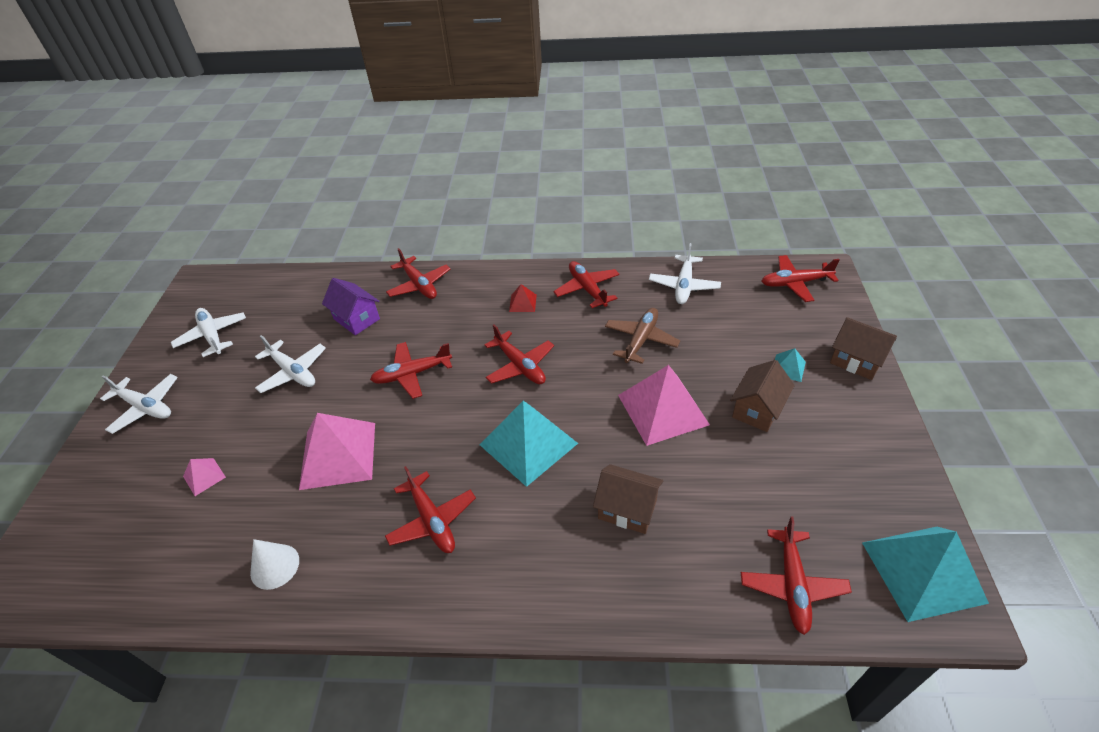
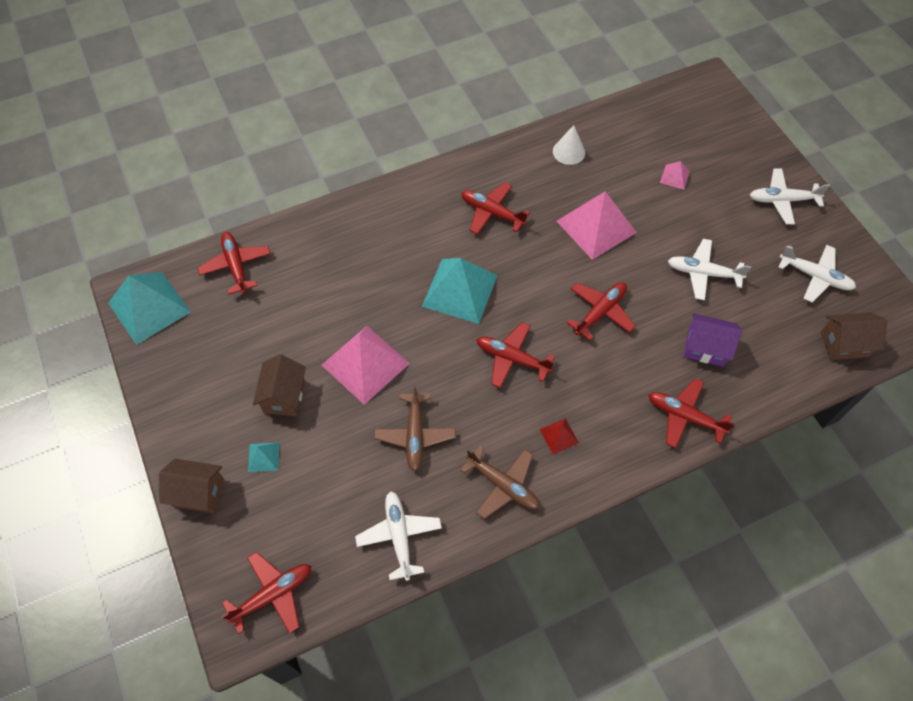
camera: 150 degrees right, 15 degrees up
red plane [553,261,620,308] -> brown plane [460,445,540,519]
brown house [593,464,664,534] -> brown house moved to [821,312,887,360]

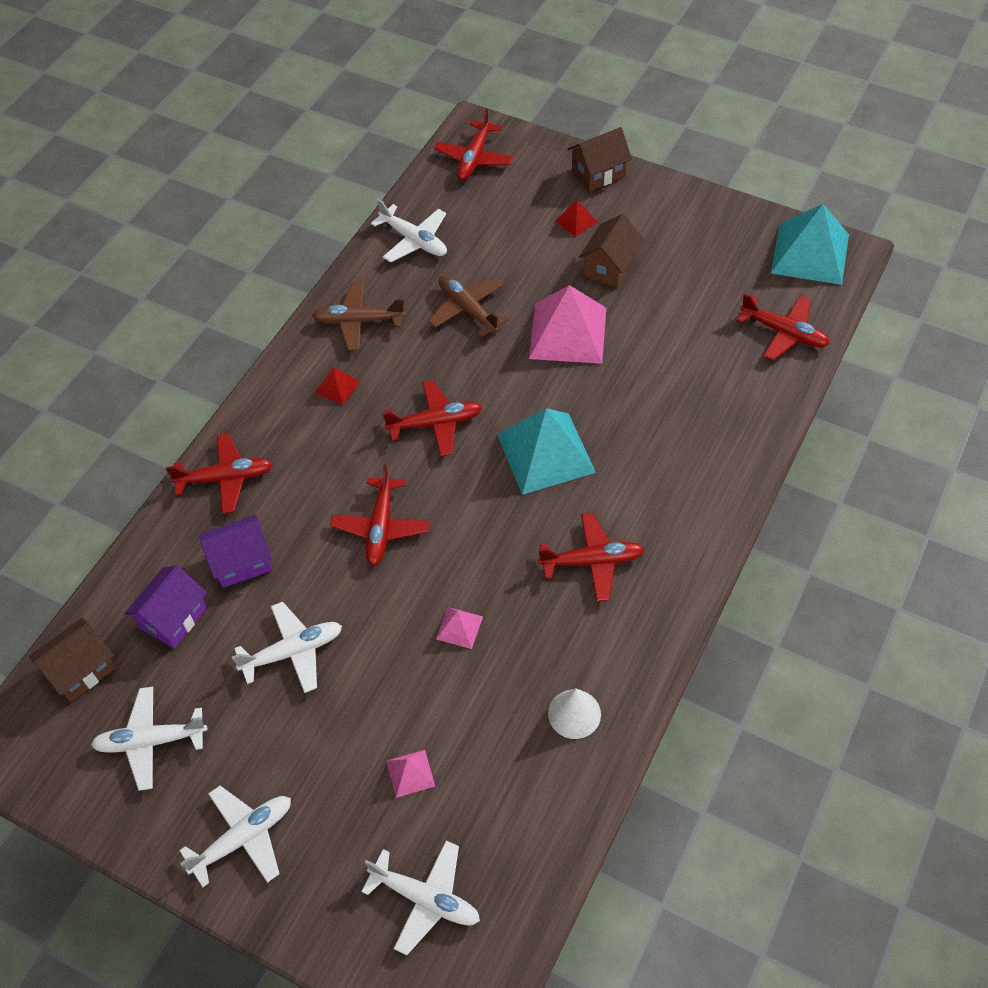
camera: 145 degrees right, 5 degrees down
turquoise pyramid [248,442,279,472] -> red pyramid [555,200,598,237]
brown house [253,354,306,416] -> brown house turned 60 degrees clockwise [579,214,644,288]
pink pyramid [557,191,637,260] -> pink pyramid [436,607,483,649], size x0.45
none -> purple house [124,565,207,648]
none -> white plane [361,841,480,955]

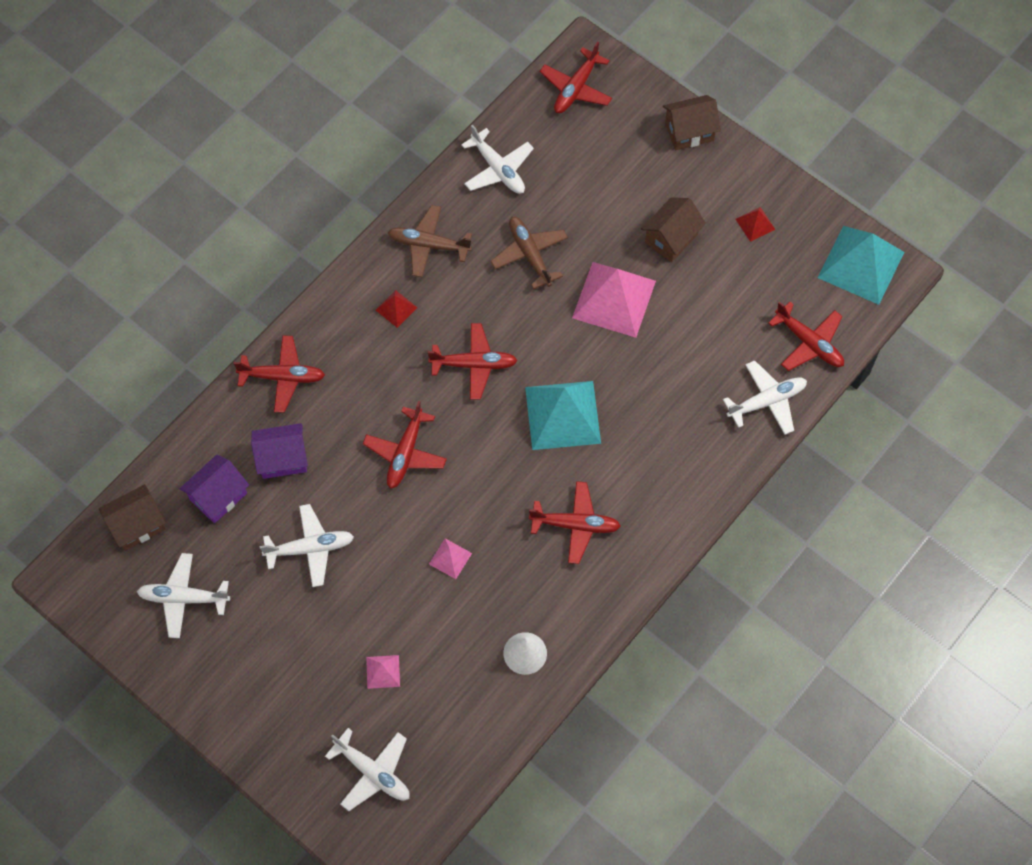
camera: 10 degrees right, 10 degrees up
white plane [179,786,291,887] -> white plane moved to [723,360,807,435]
red pyramid [555,200,598,237] -> red pyramid moved to [735,207,776,242]

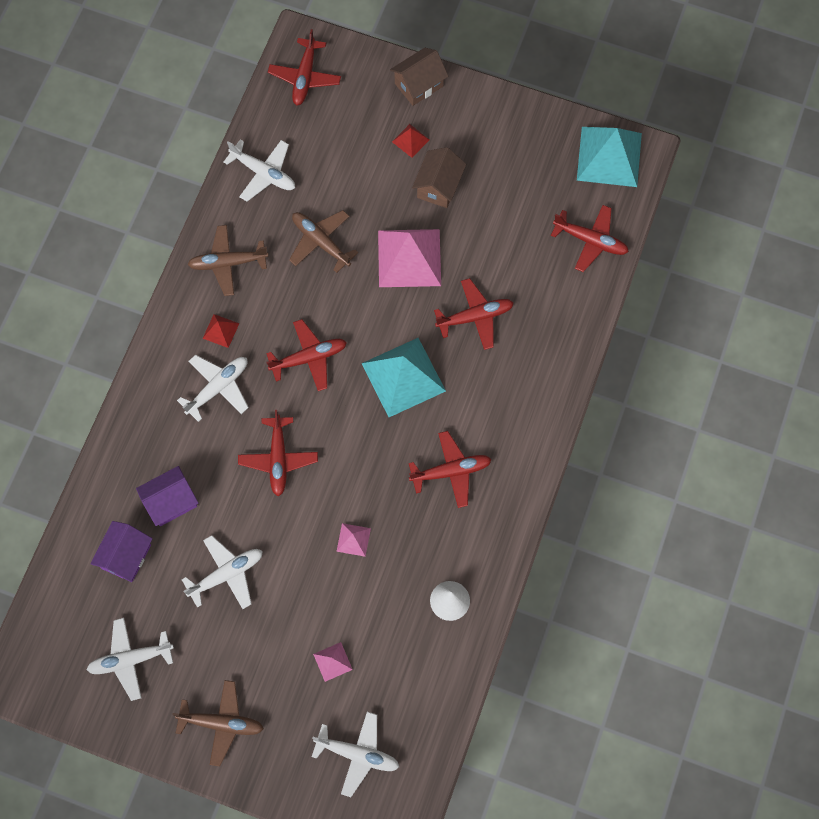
camera: 20 degrees left, 5 degrees up
brown house [99,484,166,551] -> none
red plane [233,335,325,413] -> red plane moved to [434,278,514,350]
white plane [723,360,807,435] -> white plane moved to [177,355,249,422]
red pyramid [735,207,776,242] -> red pyramid moved to [392,124,429,158]
none -> brown plane [172,680,264,766]

